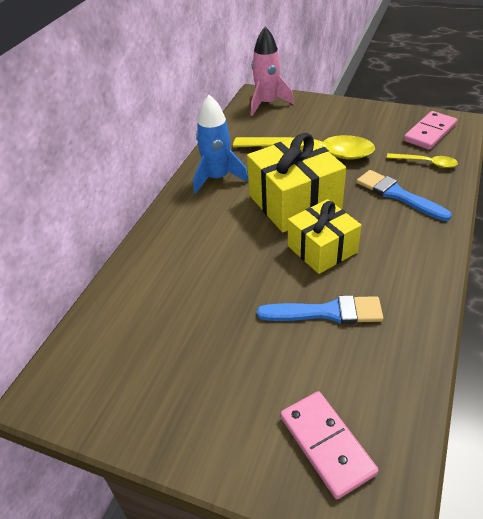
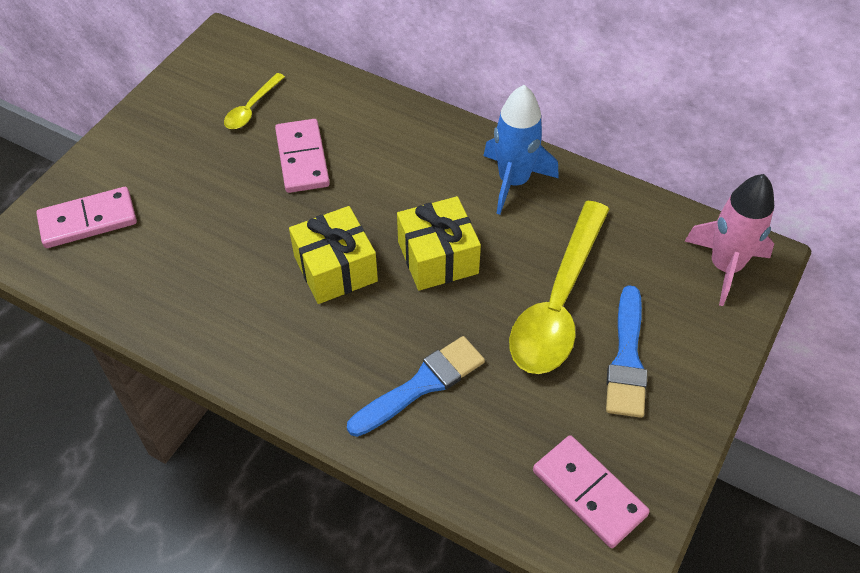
camera: 95 degrees right, 10 degrees up
yellow gift [247,133,346,233] -> yellow gift [397,196,481,291], size x0.67
blue brush [257,295,383,324] -> blue brush moved to [606,285,647,418]
yellow spoon [387,153,458,168] -> yellow spoon moved to [224,73,285,129]
none -> pink domino [275,119,330,193]

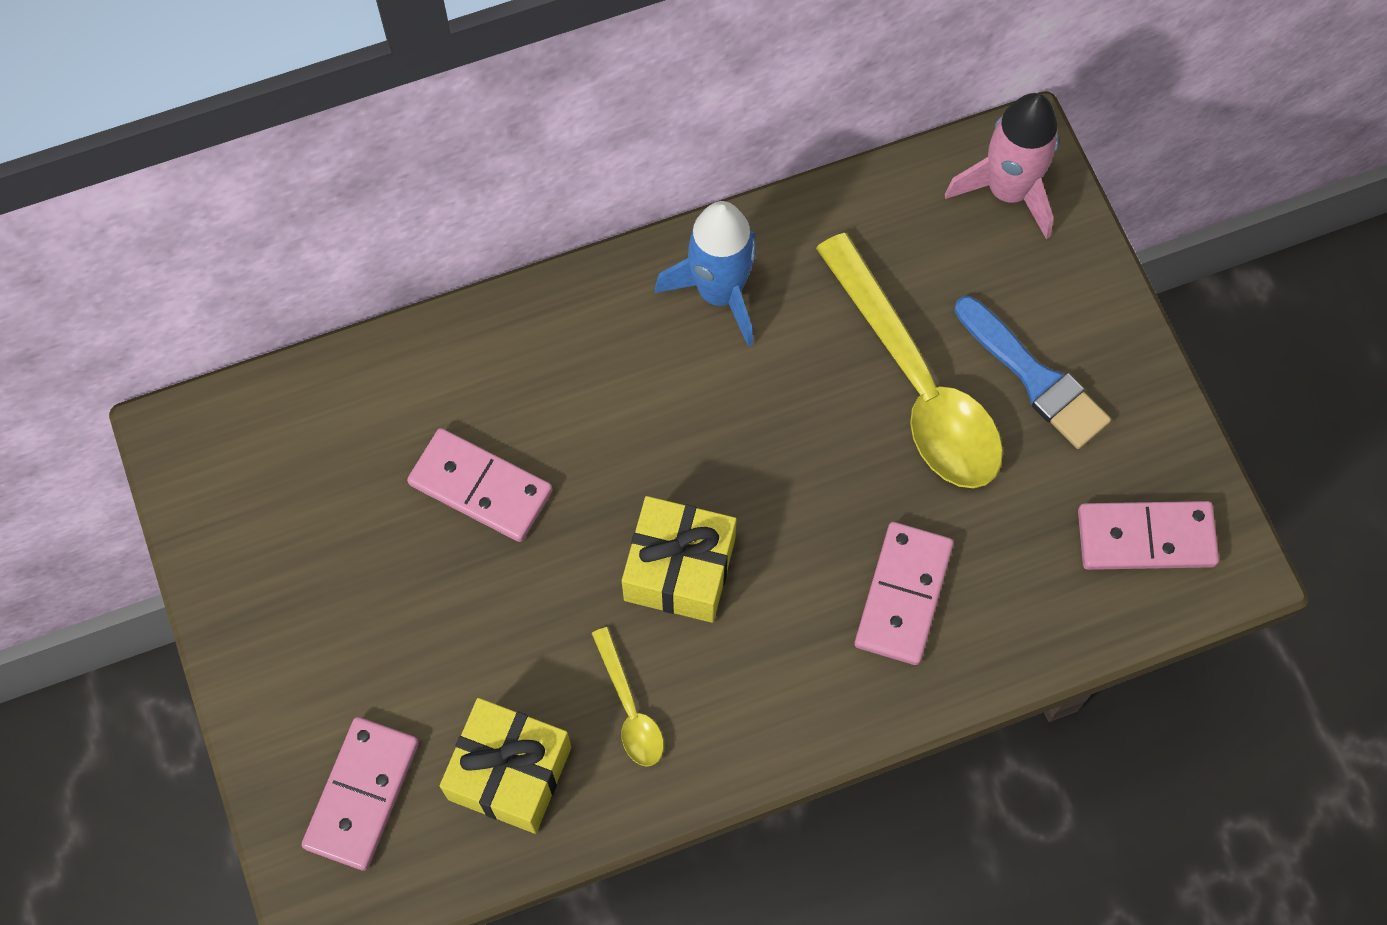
camera: 50 degrees left, 15 degrees up
yellow spoon [224,73,285,129] -> yellow spoon moved to [591,627,664,766]
blue brush [347,336,485,437] -> pink domino [855,522,953,665]
yellow gift [397,196,481,291] -> yellow gift moved to [440,698,571,834]

